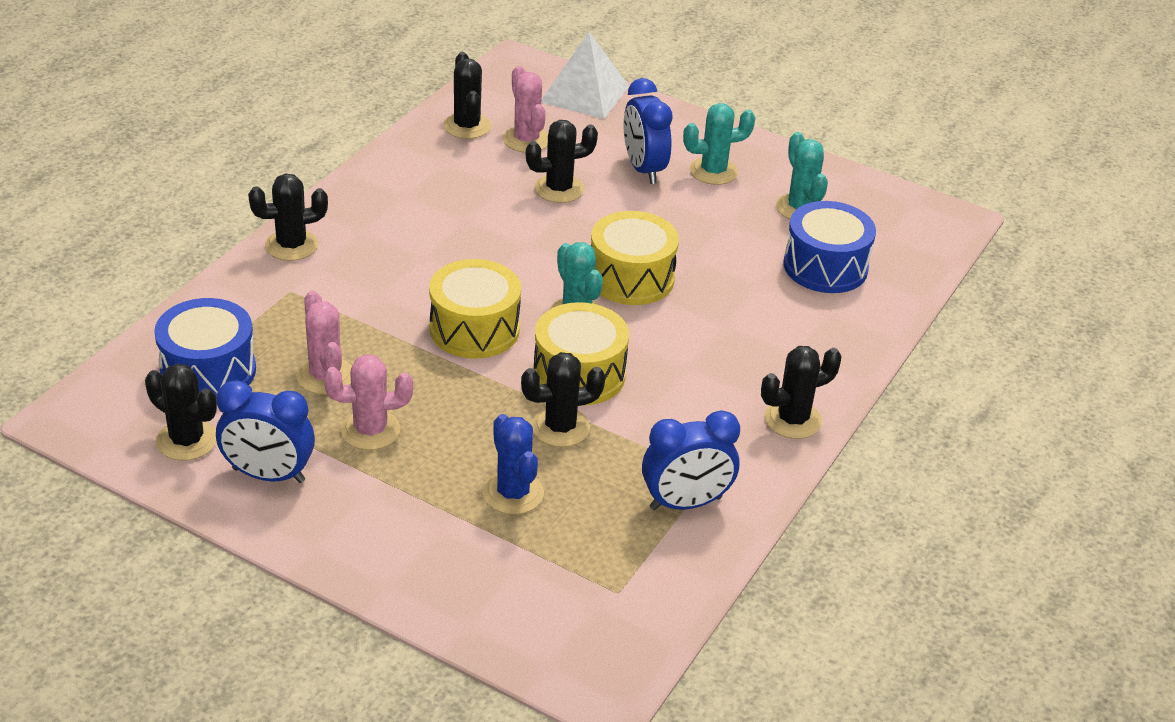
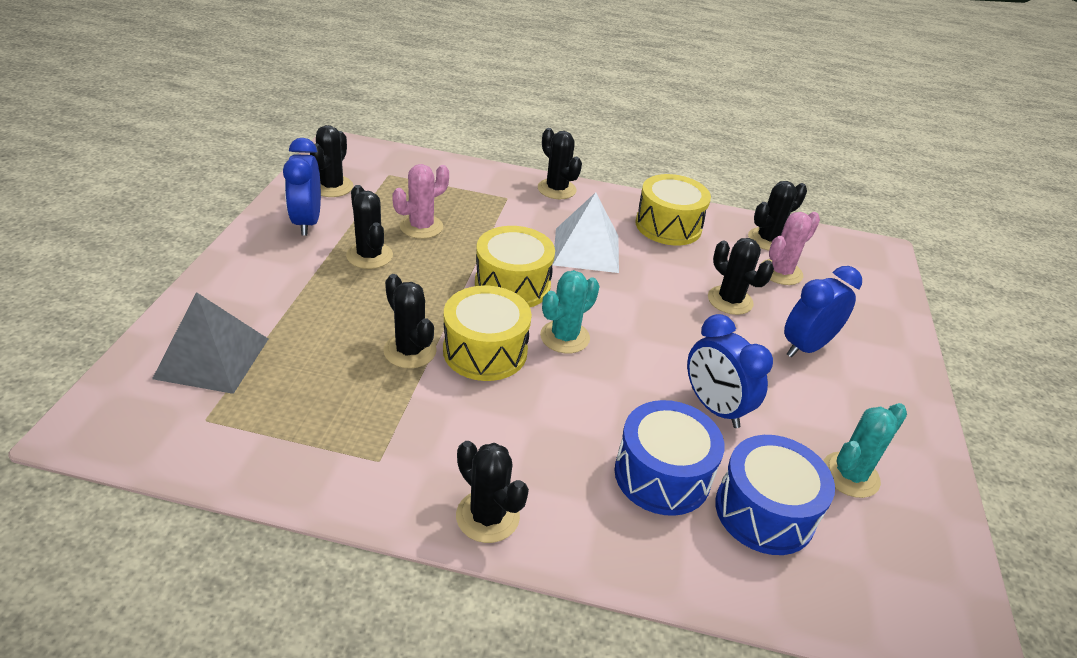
camera: 70 degrees right, 0 degrees up
blue drum [154,298,256,396] -> blue drum moved to [614,400,725,516]
pink cactus [324,354,413,450] -> black cactus [346,185,393,269]
blue cactus [483,414,544,514] -> none
white pyramid [541,32,629,119] -> white pyramid moved to [553,192,619,273]
yellow drum [591,211,679,305] -> yellow drum moved to [635,174,711,245]
blue clock [642,410,740,510] -> blue clock moved to [687,314,773,428]
turquoise cactus [683,103,755,185] -> none
none -> grey pyramid [152,292,268,394]

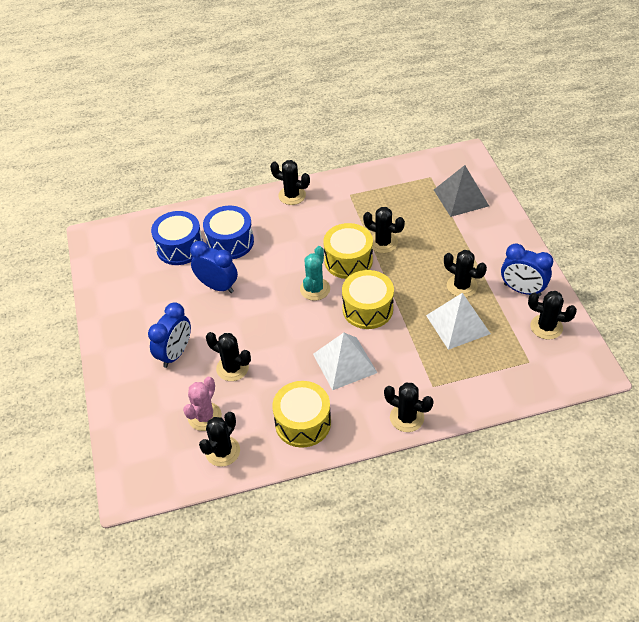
camera: 160 degrees right, 10 degrees up
blue clock [283,138,321,236] -> blue clock turned 150 degrees clockwise [501,243,553,296]
black cactus [310,125,353,197] -> black cactus turned 60 degrees counterclockwise [528,291,577,340]
pink cactus [392,164,449,239] -> white pyramid [426,293,491,350]
turquoise cactus [823,403,907,498] -> none

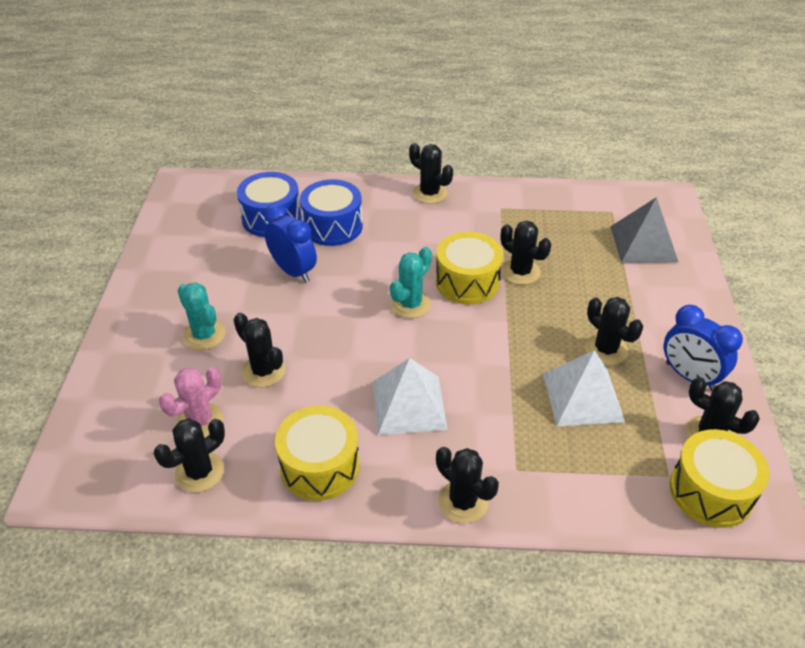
camera: 15 degrees right, 5 degrees down
blue clock [148,302,191,368] -> turquoise cactus [177,282,226,350]
yellow drum [342,270,394,329] -> yellow drum moved to [670,429,770,528]

